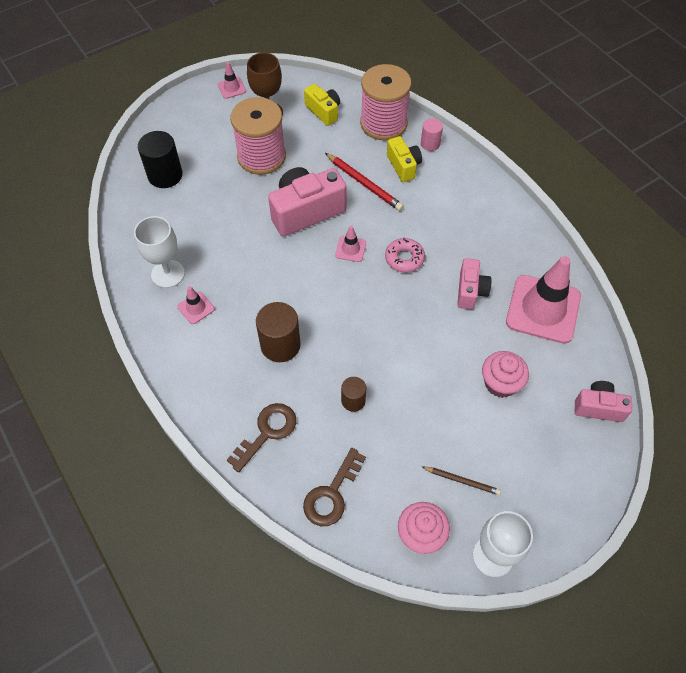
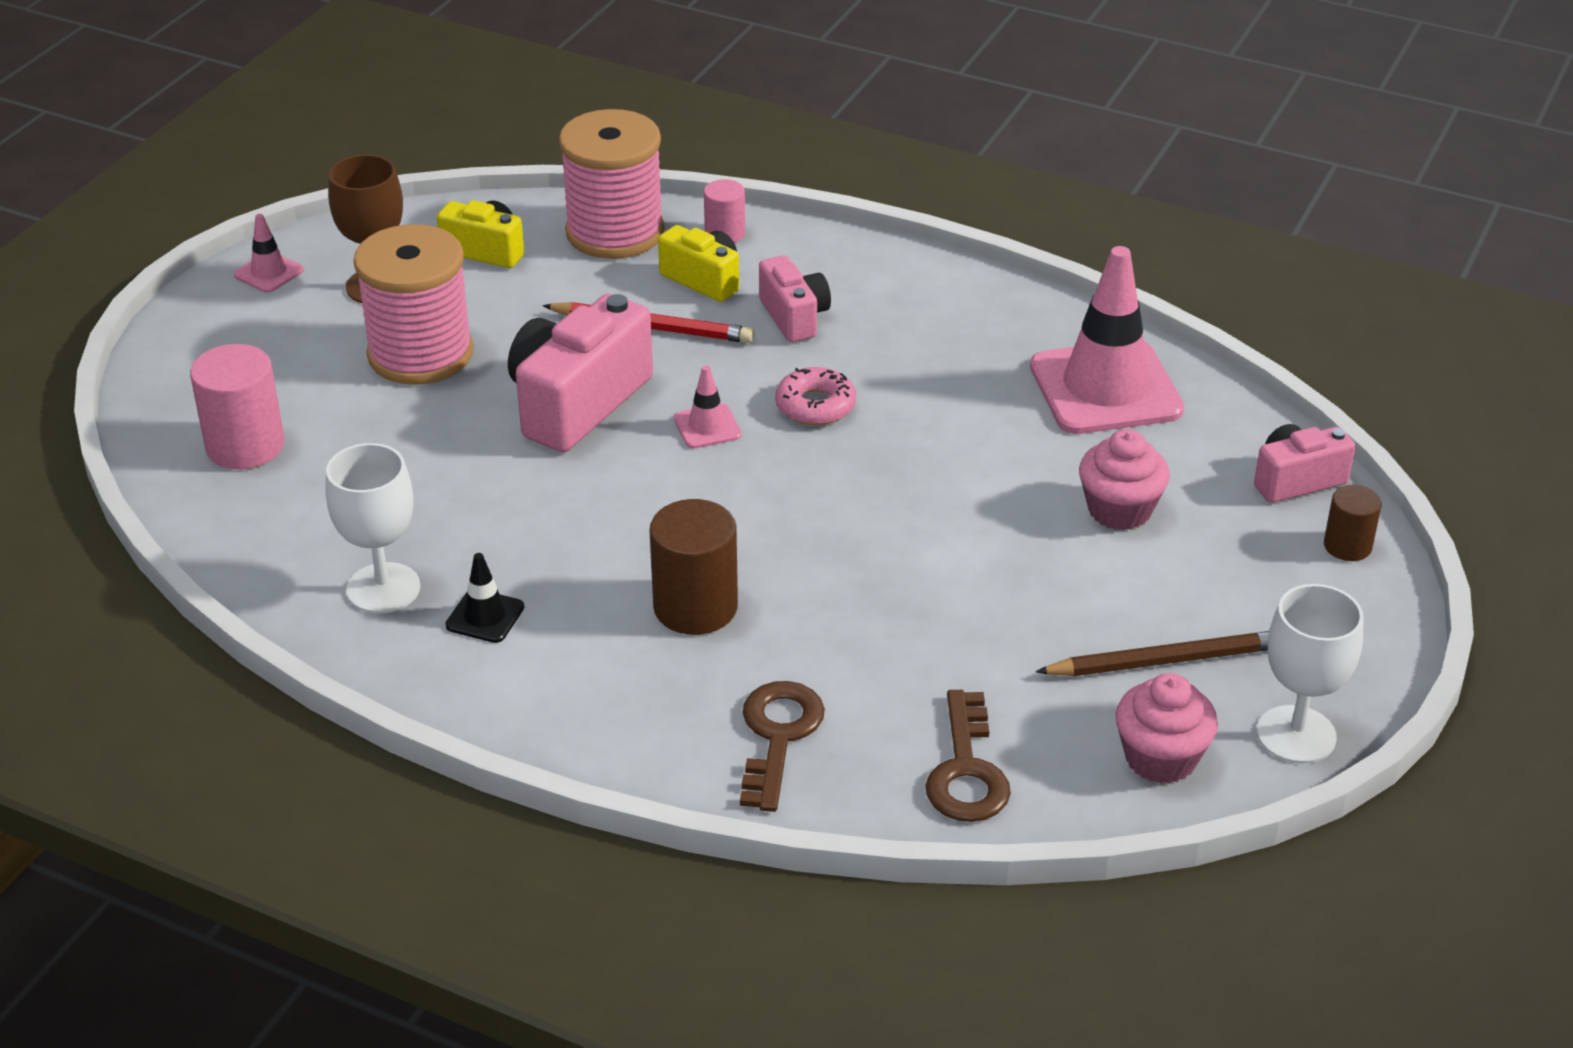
camera: 30 degrees left, 20 degrees down
black cylinder [138,131,183,188] -> pink cylinder [190,344,285,469]
pink traffic cone [177,286,215,324] -> black traffic cone [445,553,524,643]
brown cylinder [341,377,366,412] -> brown cylinder moved to [1324,485,1382,561]
brown pencil [422,467,501,495] -> brown pencil [1035,631,1269,676], size x1.62
pink camera [457,258,491,309] -> pink camera moved to [759,255,831,342]

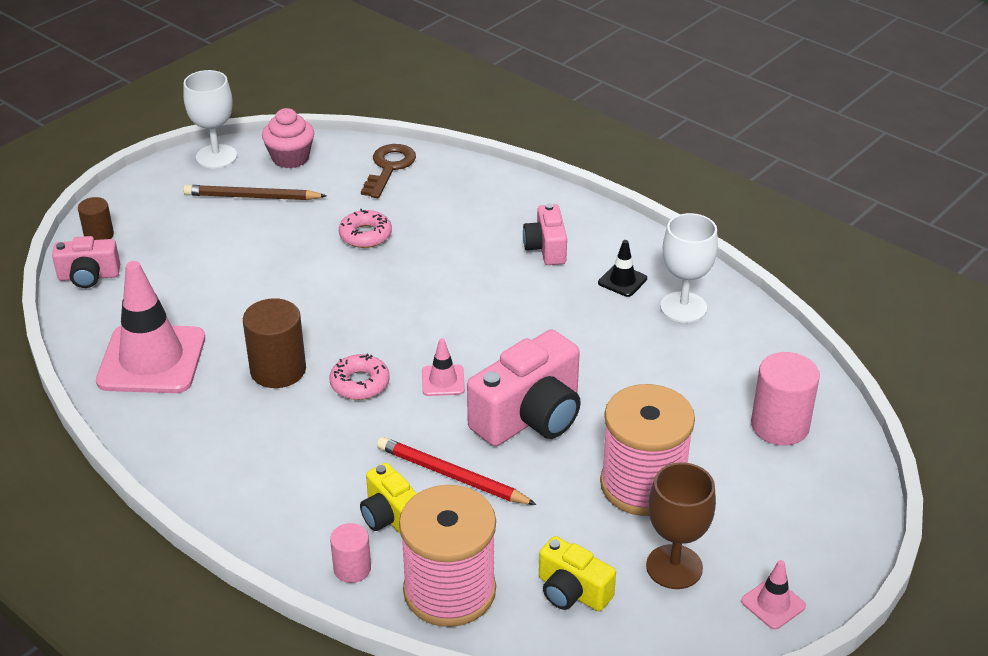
camera: 165 degrees left, 0 degrees up
brown cylinder [650,499,738,635] -> brown cylinder moved to [243,298,306,388]
brown key [740,681,825,812] -> none
pink camera [759,255,831,342] -> pink camera moved to [523,203,567,265]
pink cupcake [1079,429,1170,531] -> none
none -> pink donut [339,209,392,248]

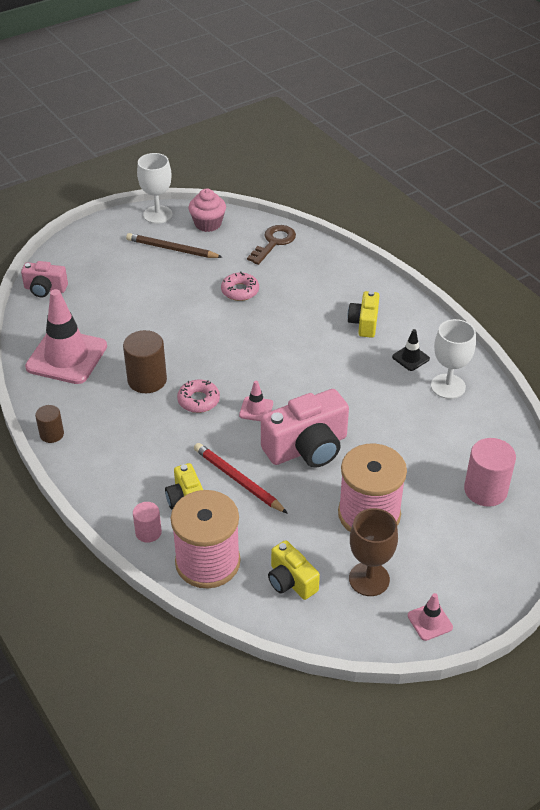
camera: 15 degrees right, 5 degrees up
brown cylinder [78,197,114,240] -> brown cylinder moved to [35,405,64,443]
pink camera [523,203,567,265] -> yellow camera [347,291,380,338]

